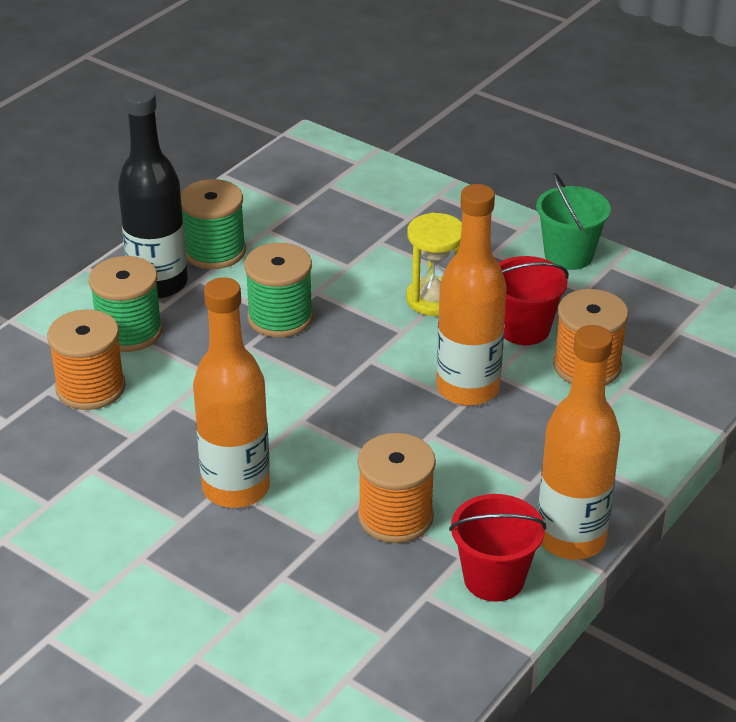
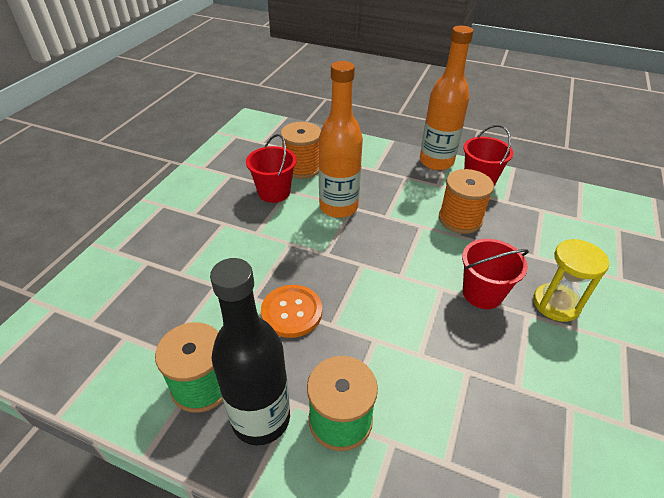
camera: 105 degrees left, 5 degrees up
orange spool [47,309,125,410] -> none
orange bottle [193,277,270,508] -> red bucket [462,239,529,309]
green spool [244,243,313,338] -> orange button [261,285,322,338]
yellow hourglass [406,213,462,316] -> yellow hourglass moved to [533,239,609,322]
green bucket [536,173,611,270] -> none

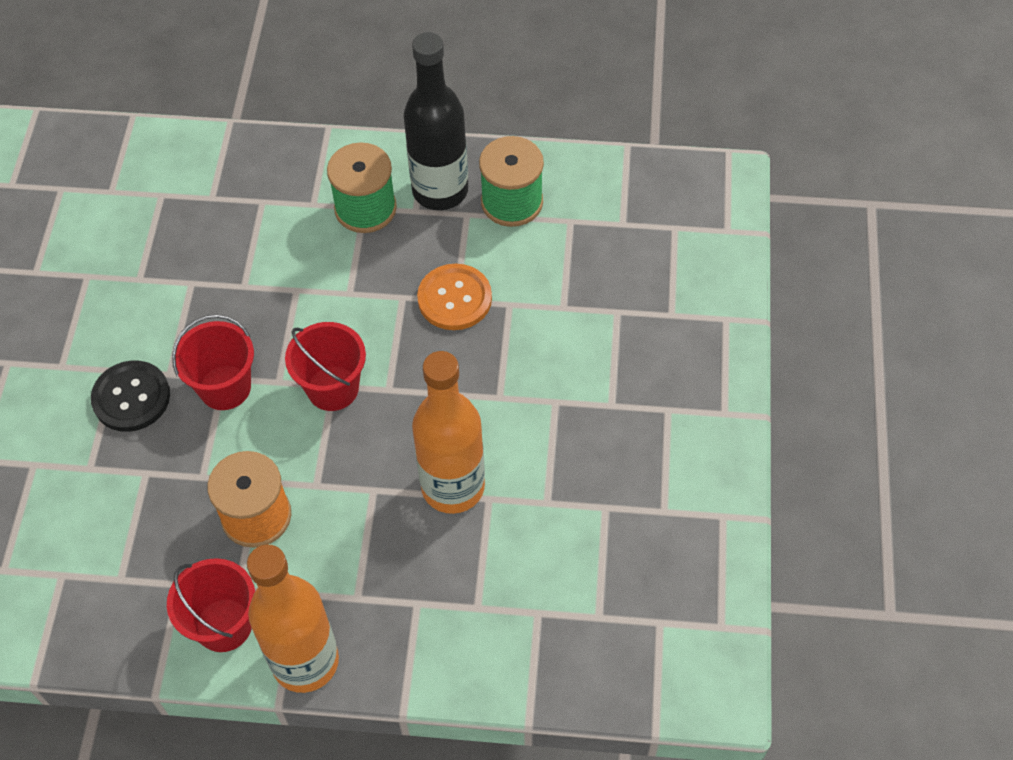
camera: 165 degrees right, 15 degrees up
red bucket [246,134,297,203] -> red bucket moved to [285,322,366,411]
orange spool [281,122,321,179] -> none
yellow hourglass [533,239,609,322] -> black button [91,360,170,432]

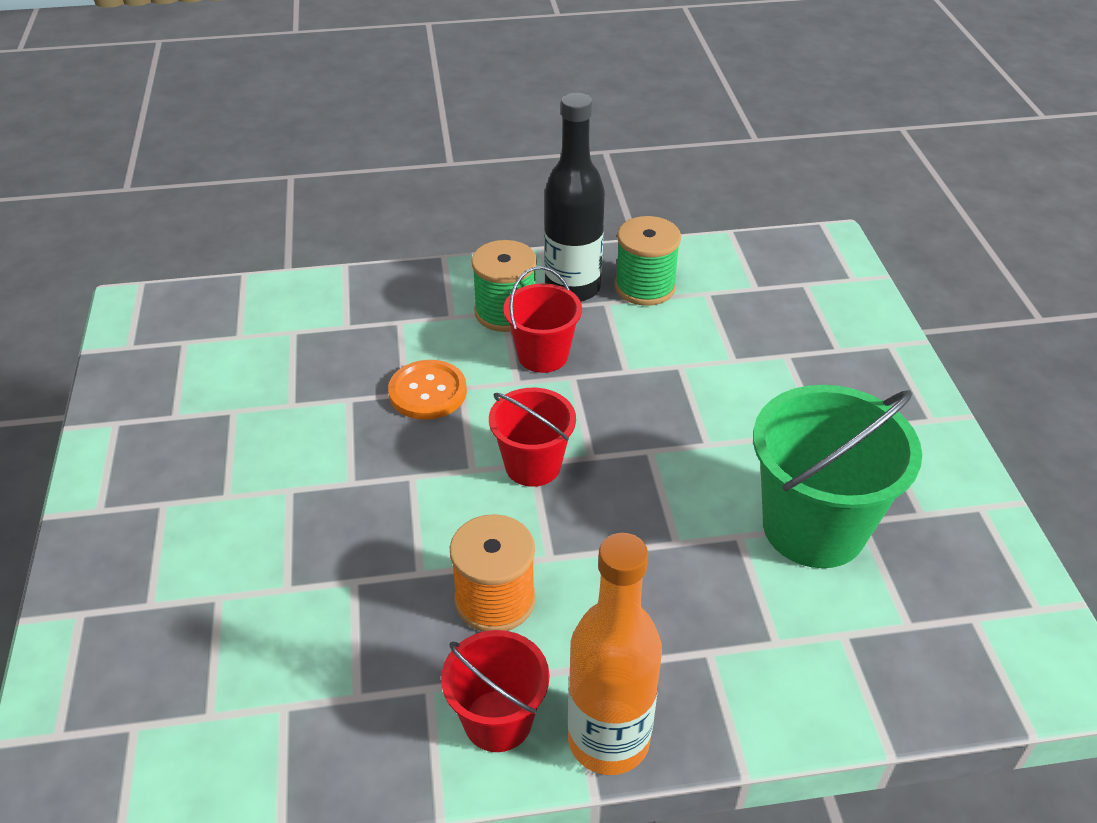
camera: 15 degrees left, 15 degrees down
black button [91,360,170,432] -> none
red bucket [172,314,254,410] -> red bucket moved to [503,266,582,373]
orange bottle [412,351,485,514] -> none
orange button [417,264,492,330] -> orange button moved to [388,360,467,420]
none -> green bucket [753,385,922,568]

